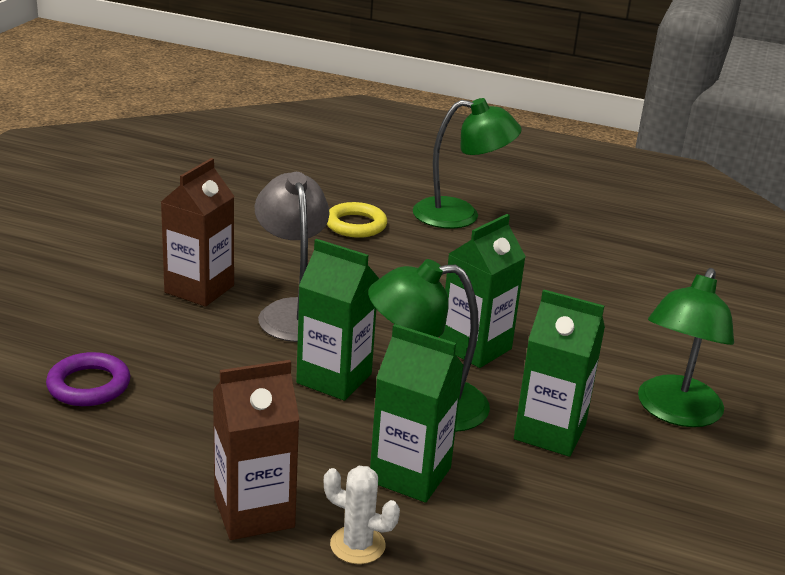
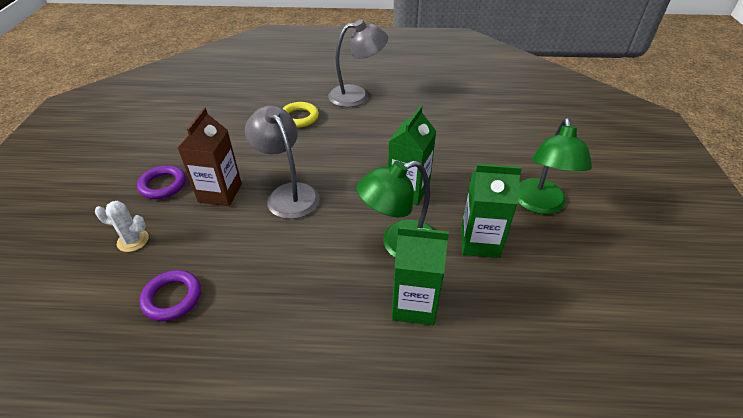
camera: 15 degrees left, 15 degrees up
brown carton [213,360,299,540] -> none
green carton [296,239,379,401] -> none
white cactus [324,466,400,564] -> white cactus moved to [95,201,149,252]
green lamp [413,98,522,229] -> grey lamp [328,20,388,107]
none -> purple ring [137,165,186,199]

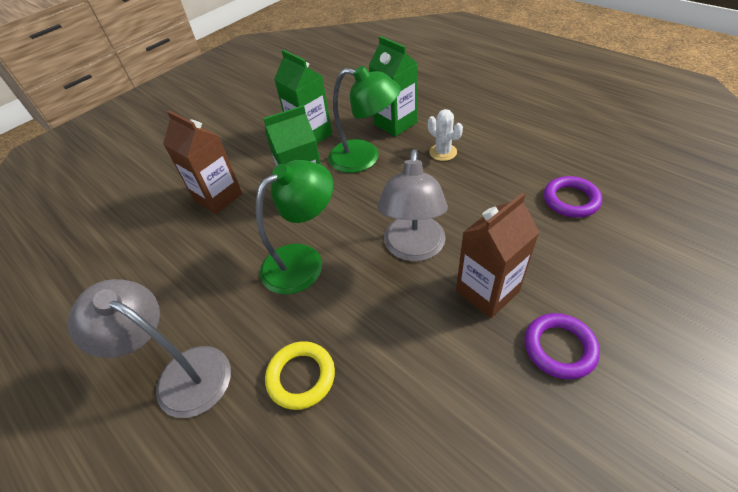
camera: 135 degrees left, 5 degrees up
white cactus [95,201,149,252] -> white cactus moved to [428,109,463,161]
green lamp [518,118,592,214] -> green lamp moved to [256,160,333,295]
none -> brown carton [163,111,242,214]

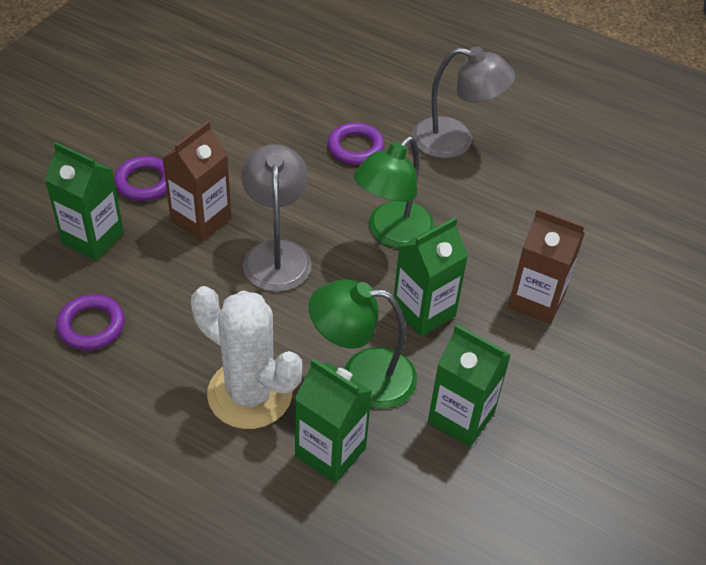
camera: 160 degrees right, 0 degrees up
yellow ring [265,341,335,410] -> purple ring [328,122,384,165]
white cactus [428,109,463,161] -> white cactus [191,286,302,429], size x2.11
none -> green carton [45,142,124,260]

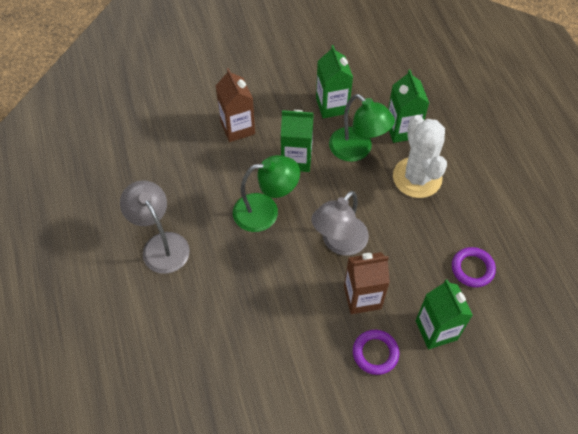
camera: 135 degrees left, 10 degrees up
purple ring [328,122,384,165] -> none

